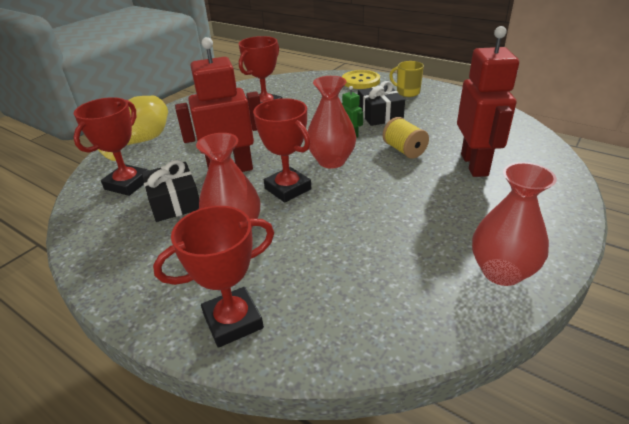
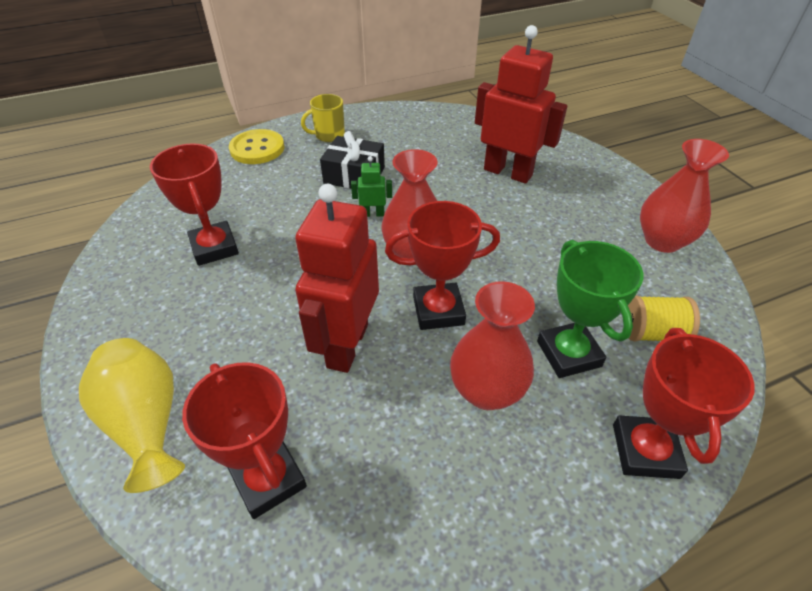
camera: 60 degrees left, 10 degrees up
black gift [142,160,199,222] -> none
yellow spool [383,117,429,159] -> yellow spool moved to [628,295,700,341]
none -> green trophy [537,240,644,378]

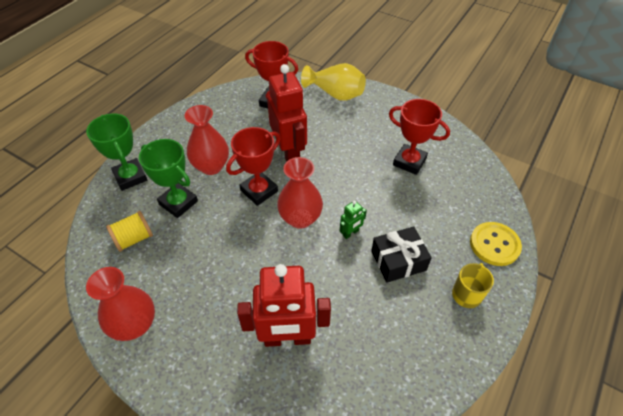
camera: 145 degrees right, 5 degrees up
red trophy [613,328,755,479] -> green trophy [86,114,147,191]

